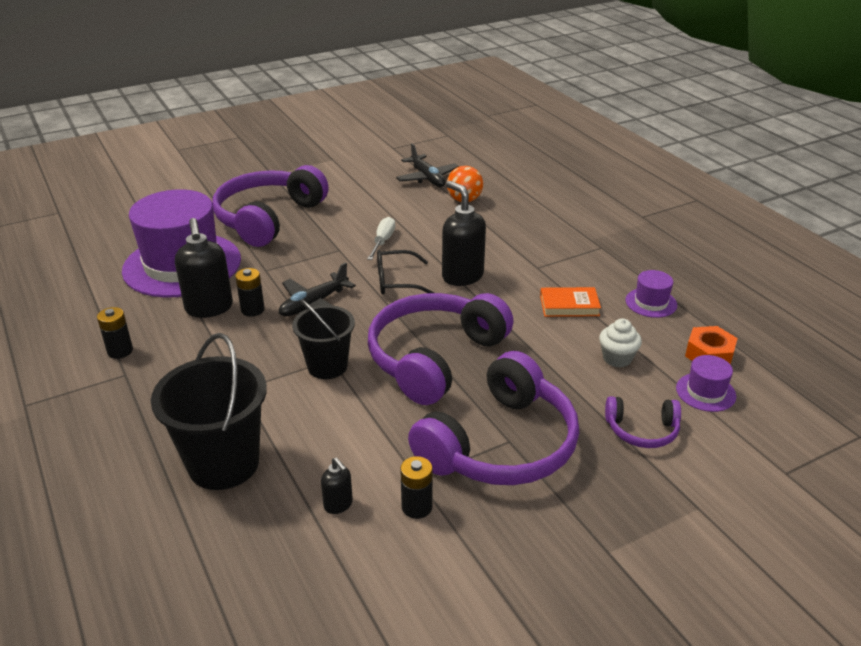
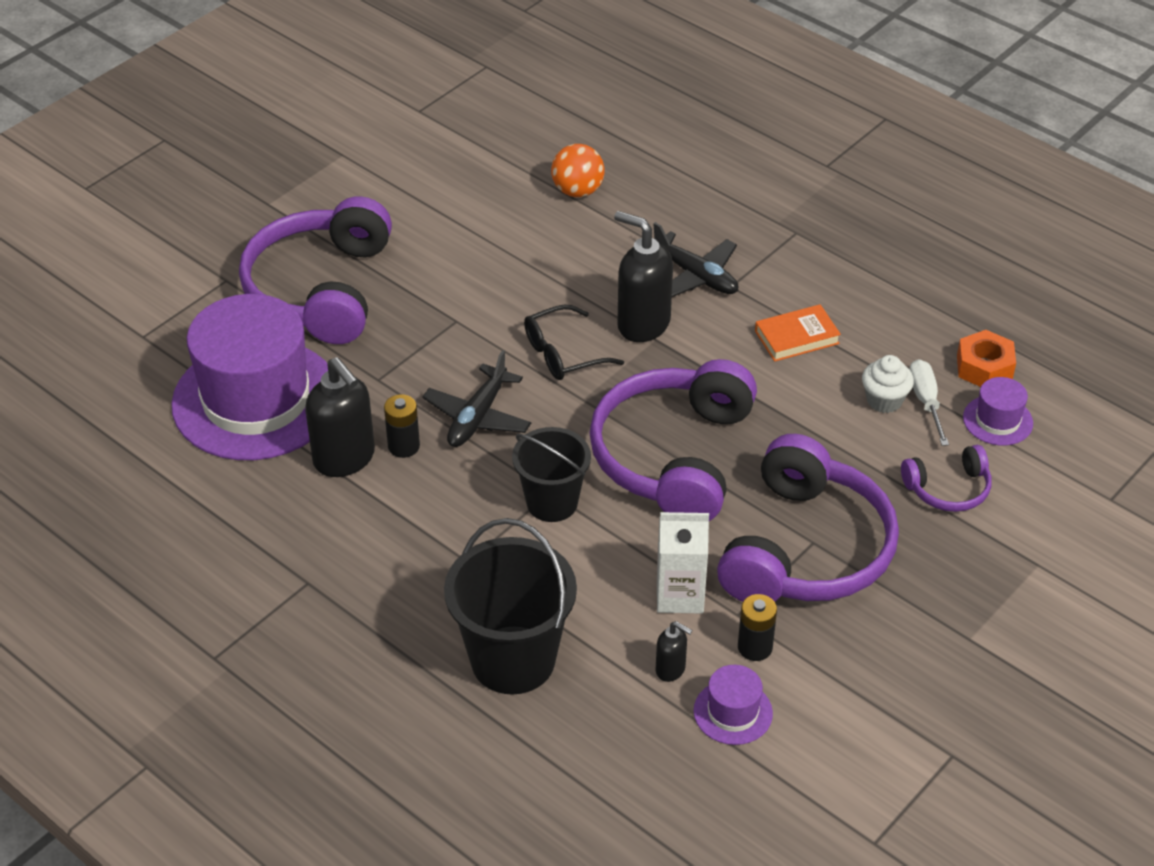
camera: 20 degrees left, 10 degrees up
black battery [97,307,133,359] -> none
white screwdriver [367,217,395,260] -> white screwdriver moved to [910,359,949,446]
black plane [396,143,459,187] -> black plane moved to [653,222,738,297]
purple hat [626,270,677,318] -> purple hat moved to [693,665,773,745]
none -> white carton [657,512,709,614]

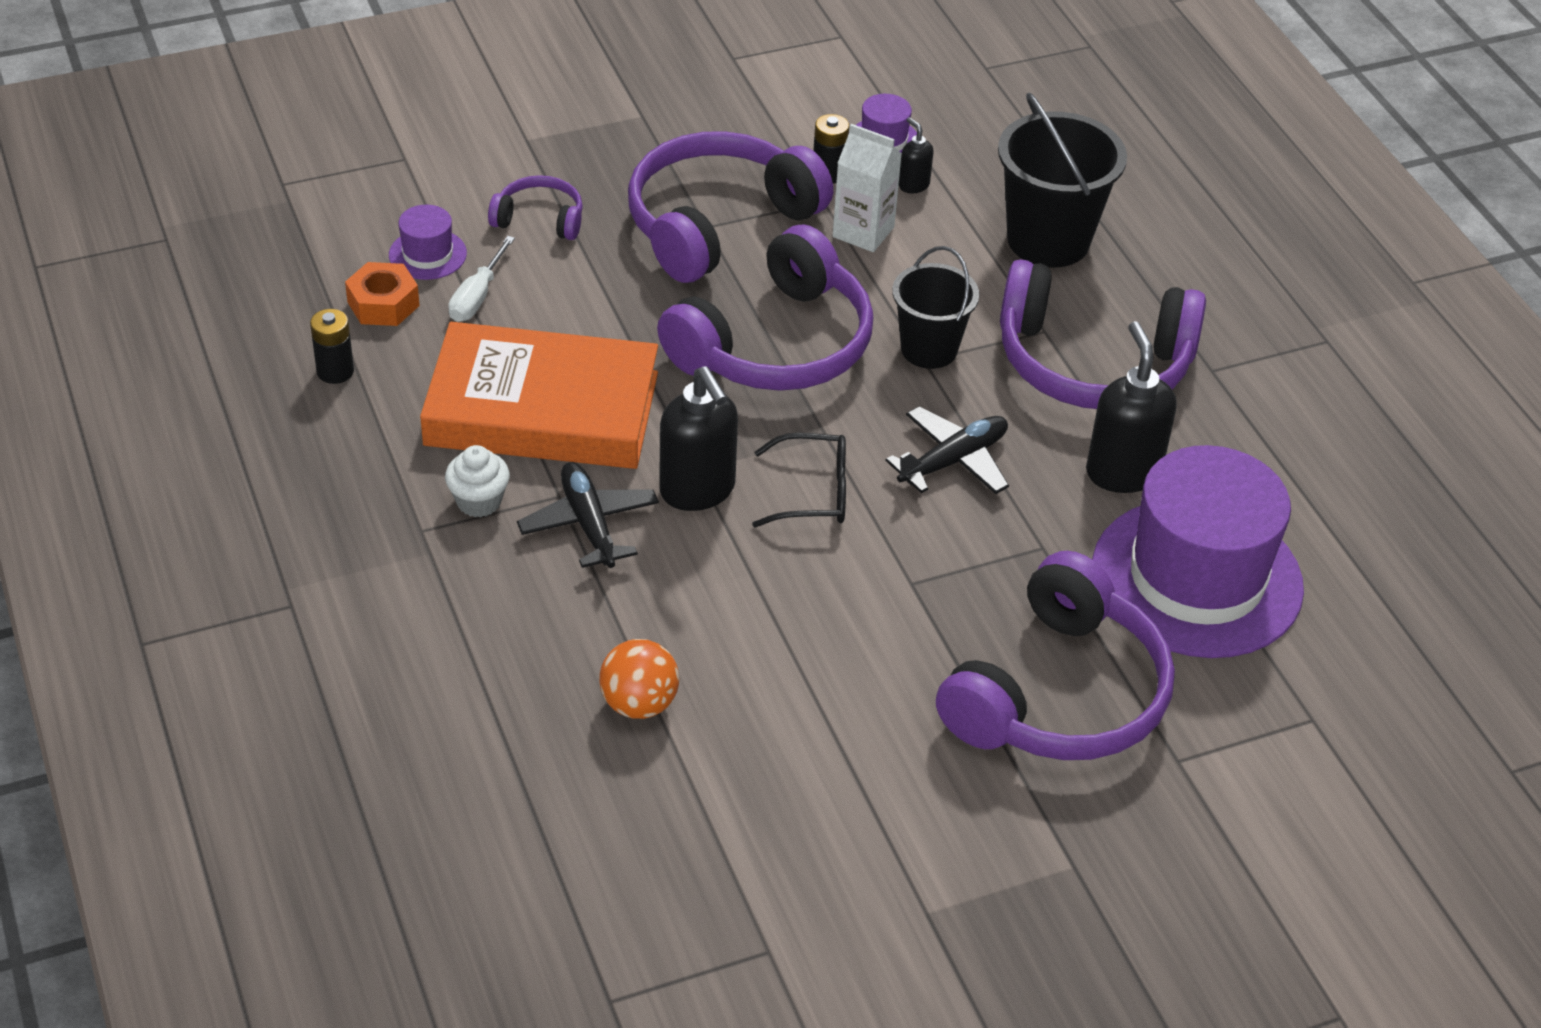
camera: 155 degrees left, 0 degrees up
black battery [384,394,420,458] -> black battery moved to [310,309,354,384]
orange book [755,304,841,362] -> orange book [420,322,658,469], size x2.41
white cupcake [862,355,914,413] -> white cupcake moved to [445,445,510,517]
none -> purple headphones [1000,259,1206,409]

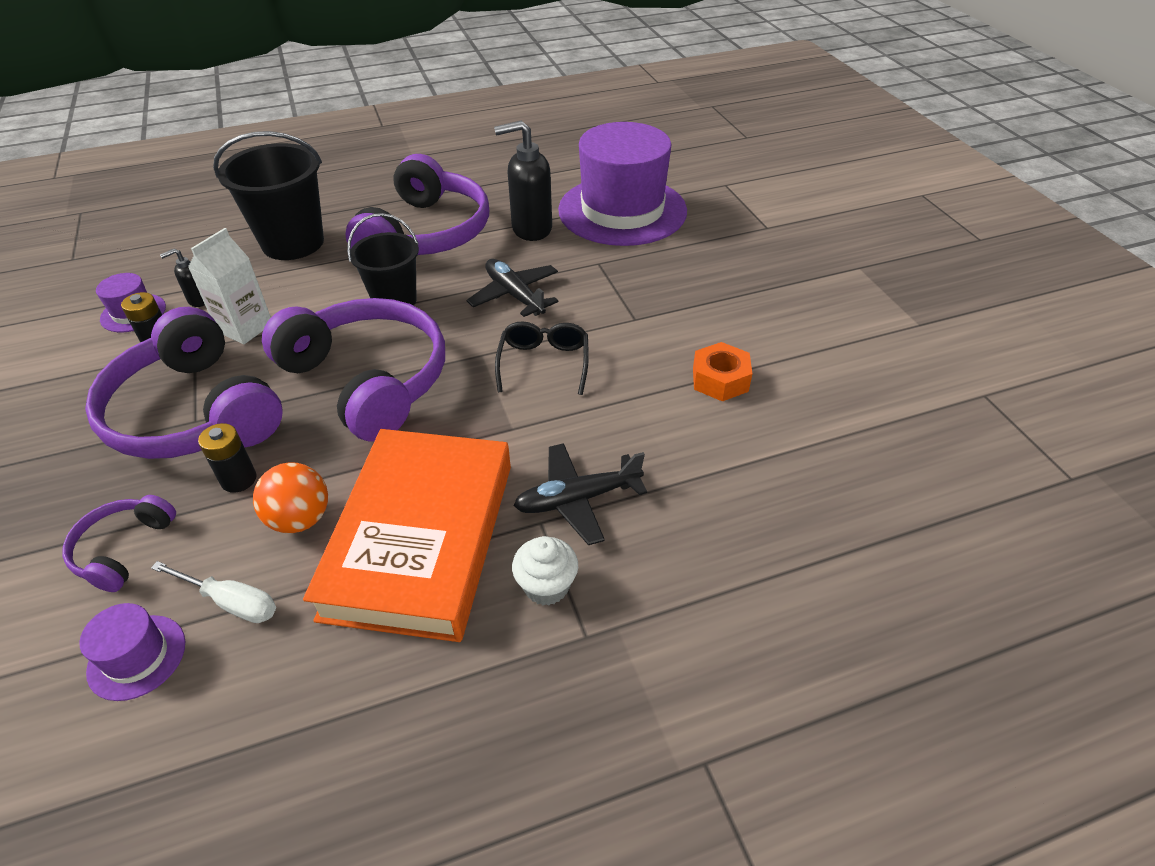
camera: 85 degrees left, 0 degrees up
black battery [310,309,354,384] -> black battery moved to [198,423,257,493]
orange nut [345,262,420,326] -> orange nut moved to [693,342,752,401]
orange ball [599,639,679,719] -> orange ball moved to [253,462,328,533]
black soap dispenser [659,366,738,511] -> none
purple headphones [936,551,1175,760] -> none

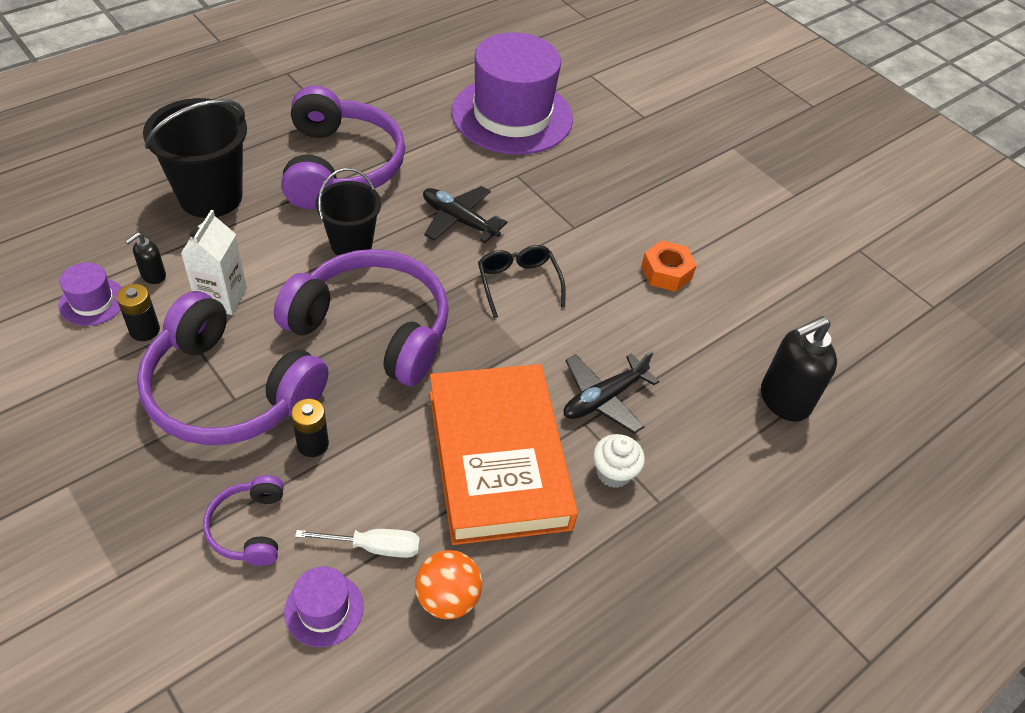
camera: 25 degrees left, 5 degrees up
orange ball [253,462,328,533] -> orange ball moved to [415,550,482,619]
black soap dispenser [494,120,552,241] -> black soap dispenser moved to [761,316,837,422]

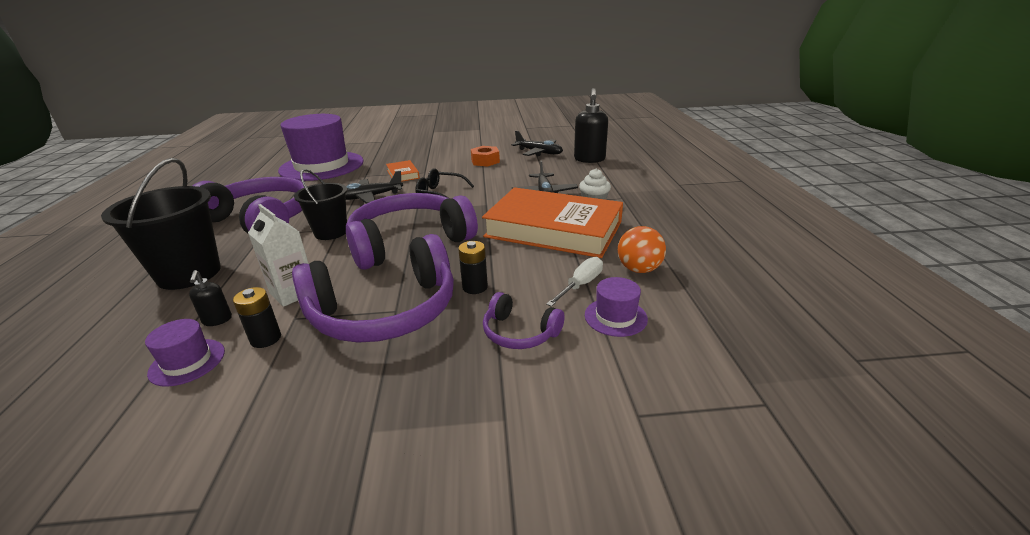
camera: 50 degrees left, 20 degrees down
none -> orange book [386,160,420,182]
none -> black plane [512,131,563,156]

